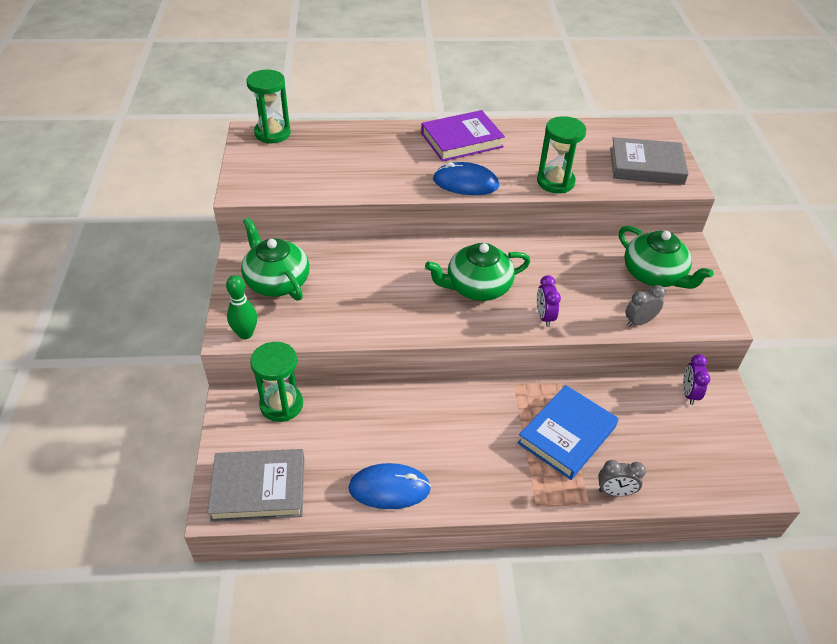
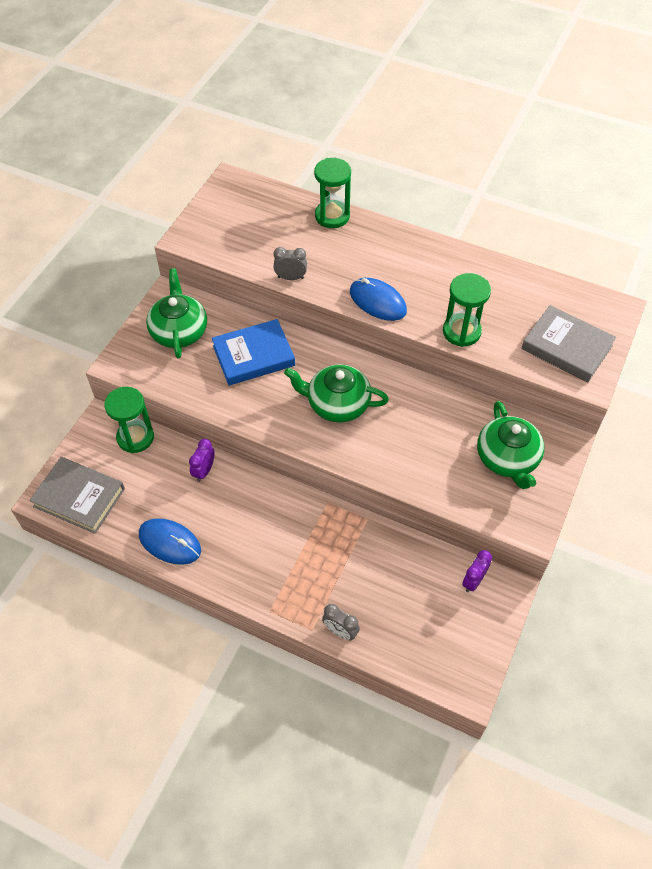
camera: 30 degrees right, 10 degrees up
green bowling pin [226,275,257,339] -> none
green hourglass [246,70,291,144] -> green hourglass moved to [314,158,351,228]
purple book [421,110,505,161] -> none
blue book [517,385,619,480] -> blue book moved to [212,319,295,385]
purple clock [537,275,561,327] -> purple clock moved to [189,439,215,482]
grey clock [625,285,666,327] -> grey clock moved to [274,247,307,280]

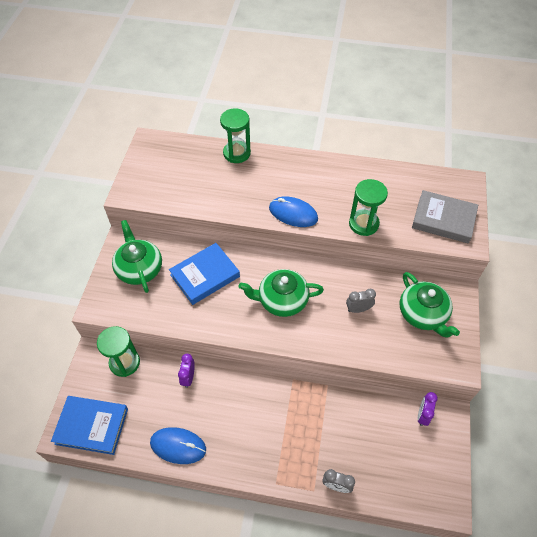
camera: 15 degrees left, 0 degrees up
grey book [29,457,125,534] -> blue book [51,396,128,455]
grey clock [274,247,307,280] -> grey clock moved to [346,289,376,313]

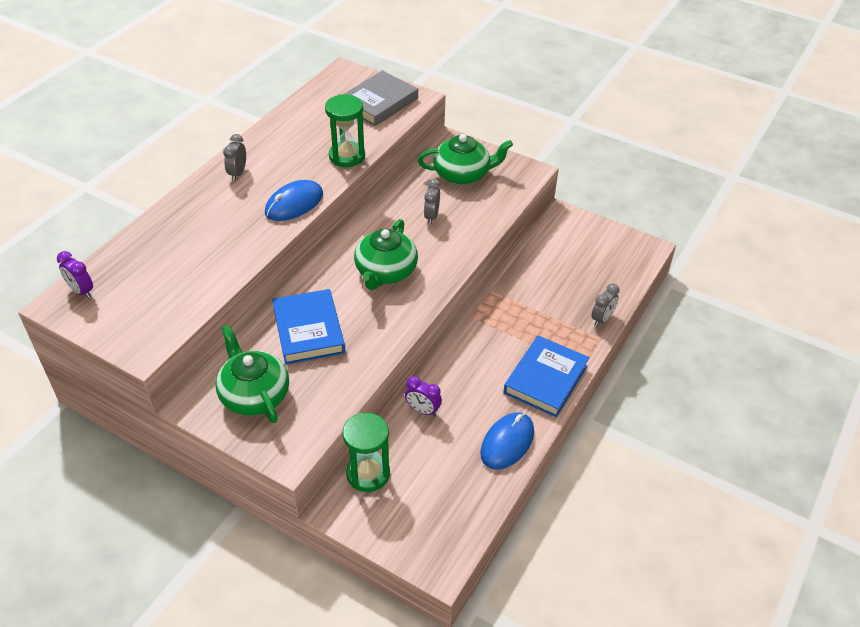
camera: 70 degrees left, 10 degrees down
blue book [51,396,128,455] -> blue book moved to [504,335,589,417]
green teapot [112,220,162,293] -> green teapot turned 60 degrees clockwise [216,325,289,423]
green hourglass [220,109,251,163] -> none
purple clock [418,392,438,426] -> purple clock moved to [57,251,93,298]
none -> grey clock [223,134,246,181]

